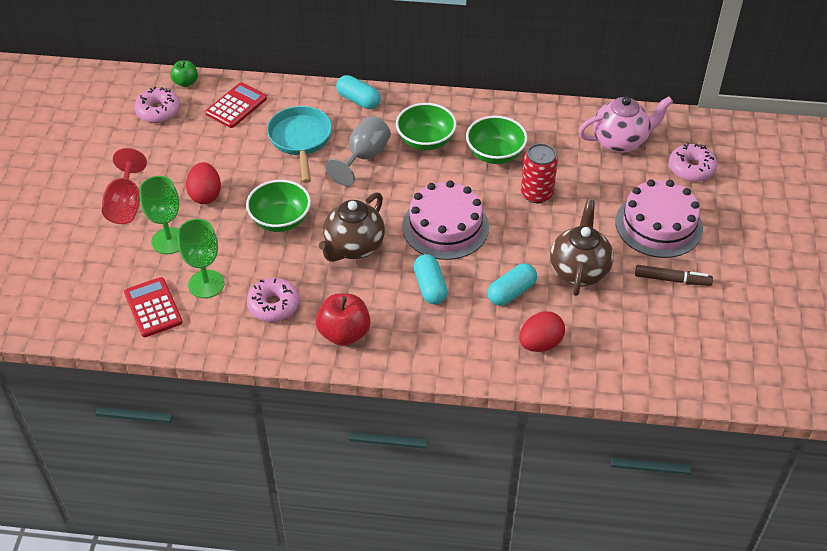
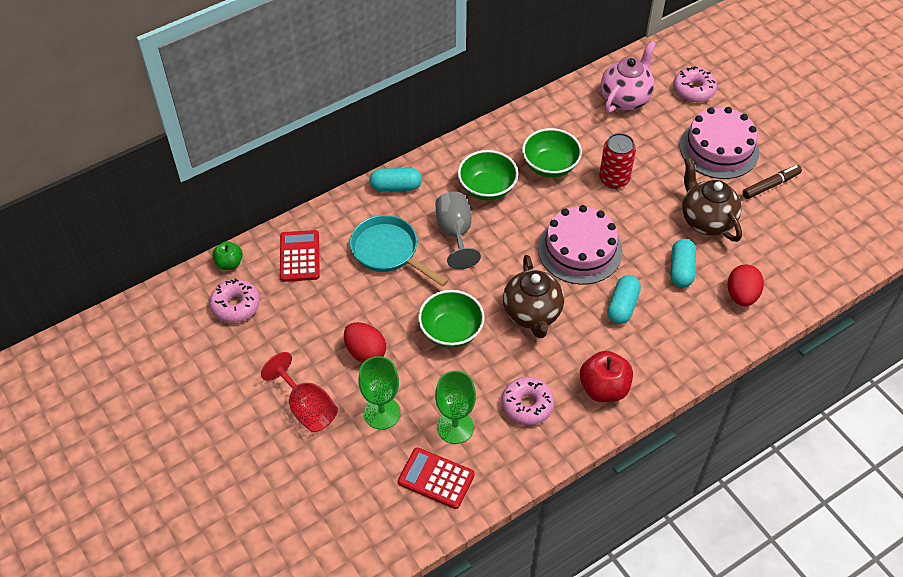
camera: 40 degrees left, 5 degrees up
turquoise capsule [414,254,448,304] -> turquoise capsule turned 75 degrees clockwise [607,275,641,324]

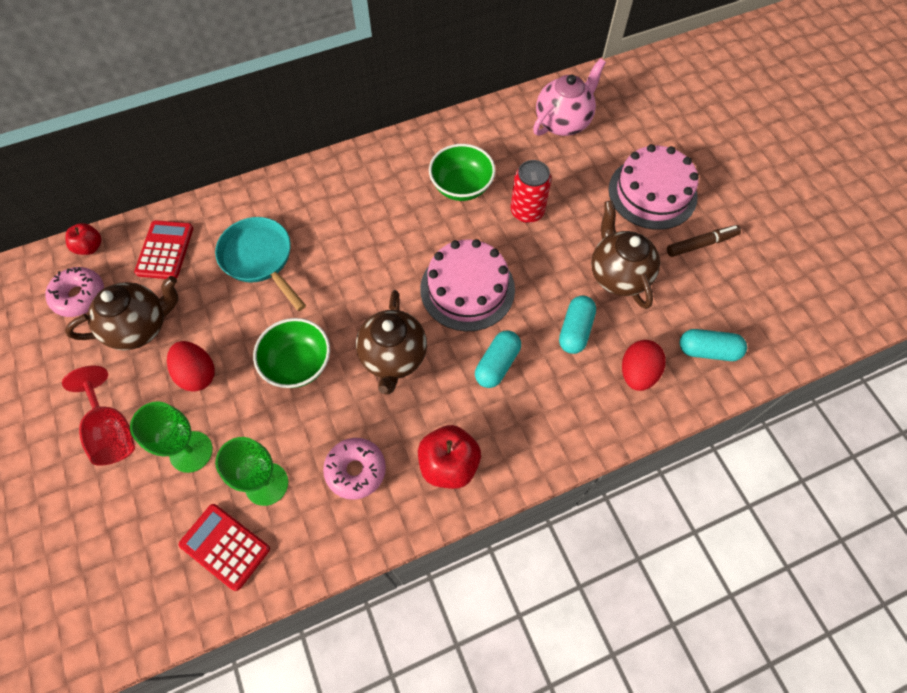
camera: 10 degrees right, 10 degrees up
green apple [212,241,243,270] -> red apple [65,223,102,255]
turquoise capsule [370,168,422,192] -> turquoise capsule moved to [680,329,747,361]
grey goblet [435,191,481,269] -> none
green bowl [458,150,518,201] -> none
pink donut [673,66,717,102] -> none
none -> brown teapot [65,276,178,350]

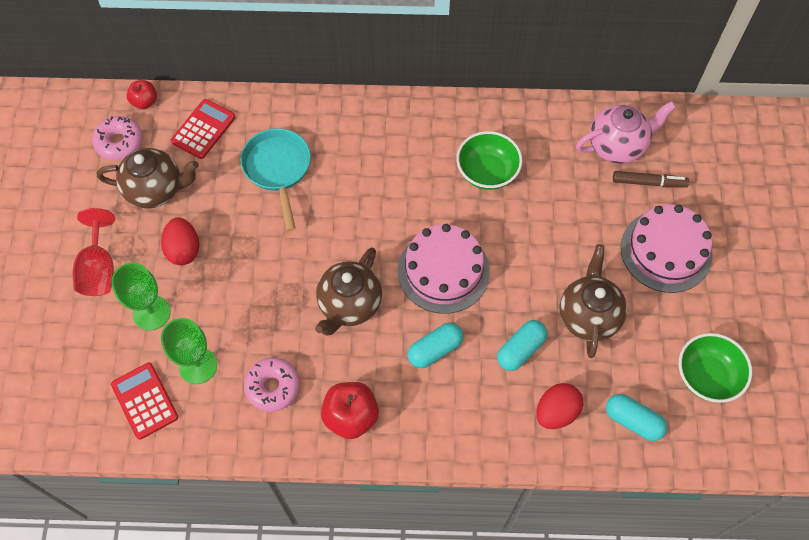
camera: 25 degrees right, 0 degrees up
green bowl [253,318,330,388] -> green bowl moved to [679,333,752,403]
red can [511,160,552,223] -> none
brown marker [667,225,741,257] -> brown marker moved to [613,171,689,188]

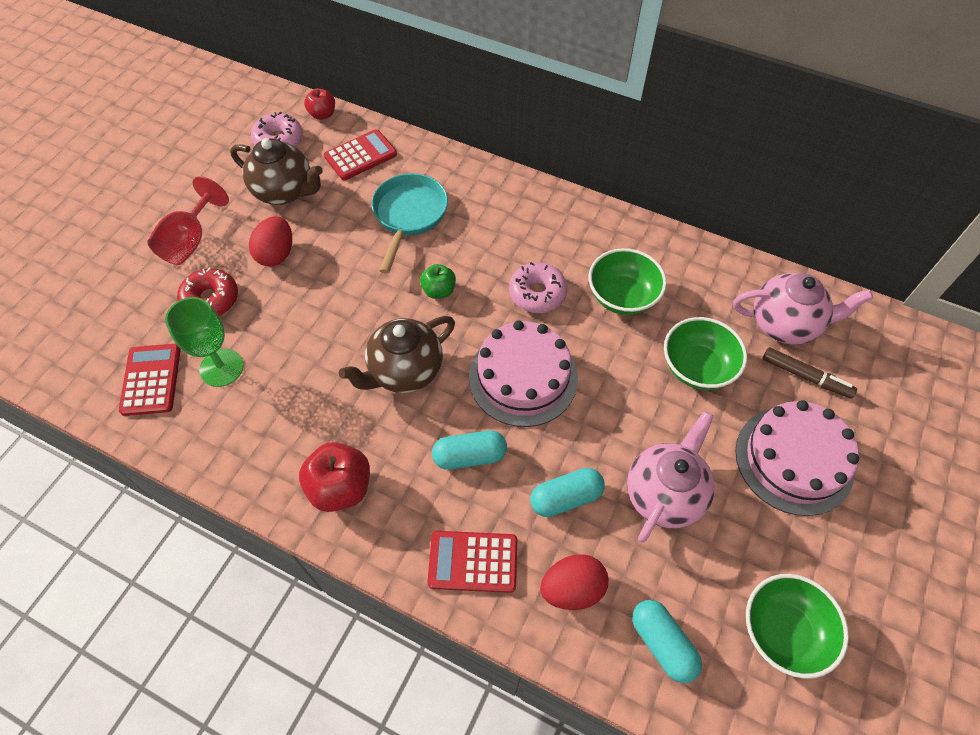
camera: 25 degrees right, 5 degrees down
green goblet [111,262,170,331] -> red donut [177,267,238,316]
pink donut [244,357,300,412] -> pink donut moved to [509,262,568,313]
brown teapot [560,244,627,358] -> pink teapot [627,411,715,543]
none -> green apple [420,264,456,299]
none -> red calculator [428,531,517,593]
none -> green bowl [664,317,747,390]

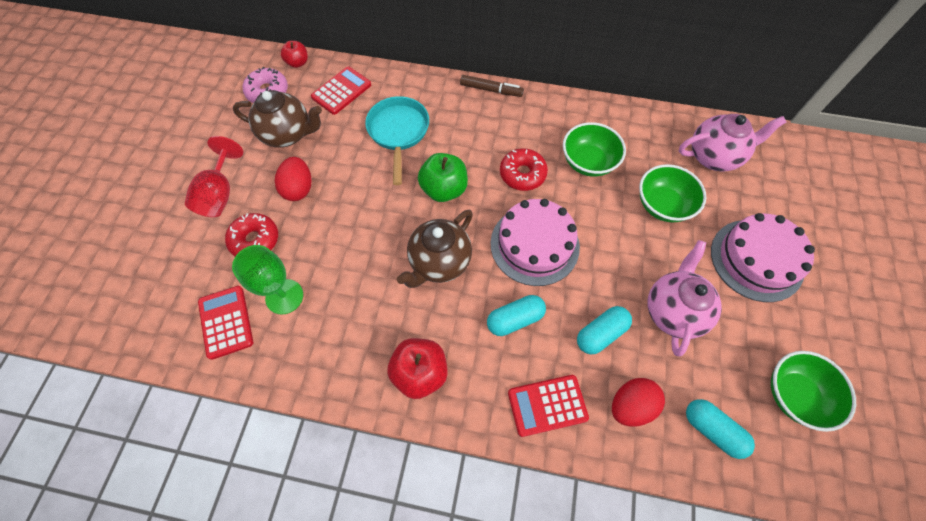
camera: 15 degrees left, 5 degrees up
green apple [420,264,456,299] -> green apple [418,153,468,202], size x1.65
pink donut [509,262,568,313] -> red donut [500,148,548,191]
brown marker [762,347,857,399] -> brown marker moved to [460,75,524,97]

